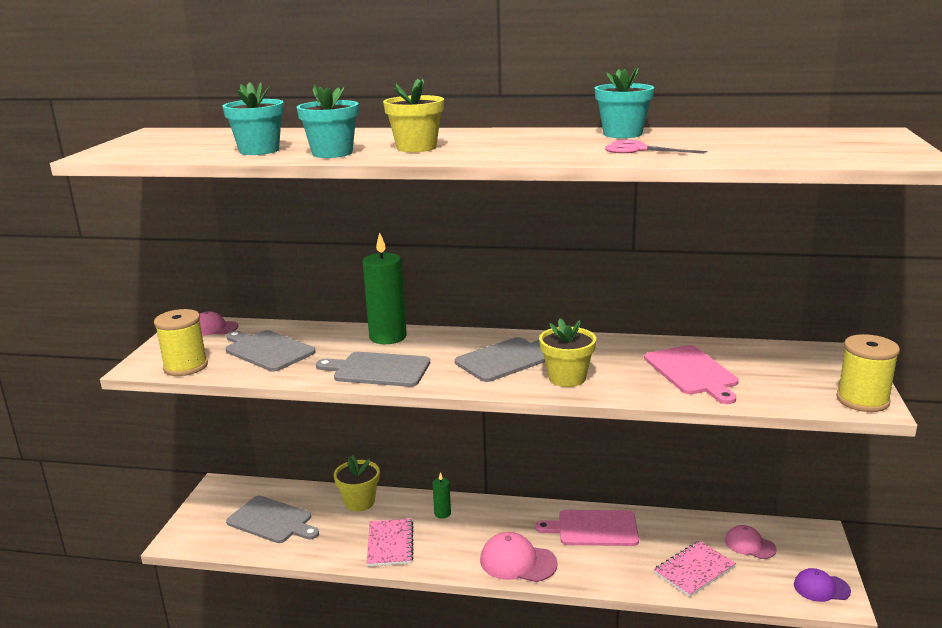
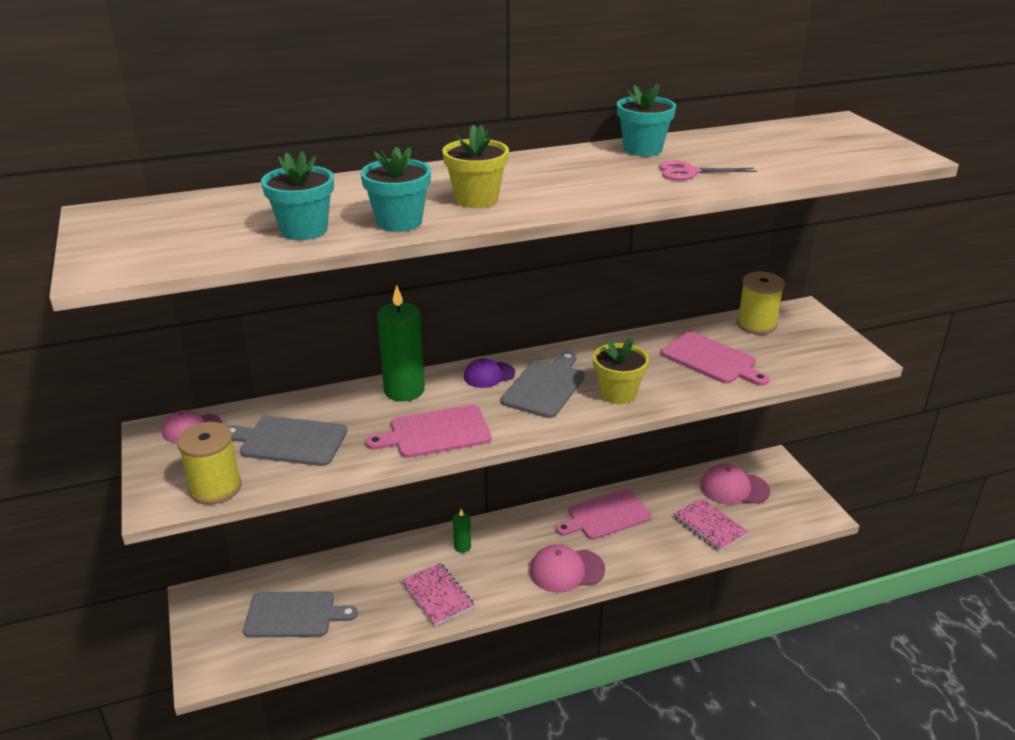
camera: 30 degrees left, 10 degrees up
grey cutting board [316,352,430,387] -> pink cutting board [365,405,492,458]
yellow flower pot [334,455,380,512] -> none
pink notebook [654,541,736,597] -> pink notebook turned 60 degrees counterclockwise [673,498,748,552]
pink cap [725,525,777,559] -> pink cap [700,464,770,505], size x1.55
purple cap [794,568,851,602] -> purple cap moved to [464,358,515,388]
yellow spool [836,334,900,412] -> yellow spool moved to [737,272,785,335]

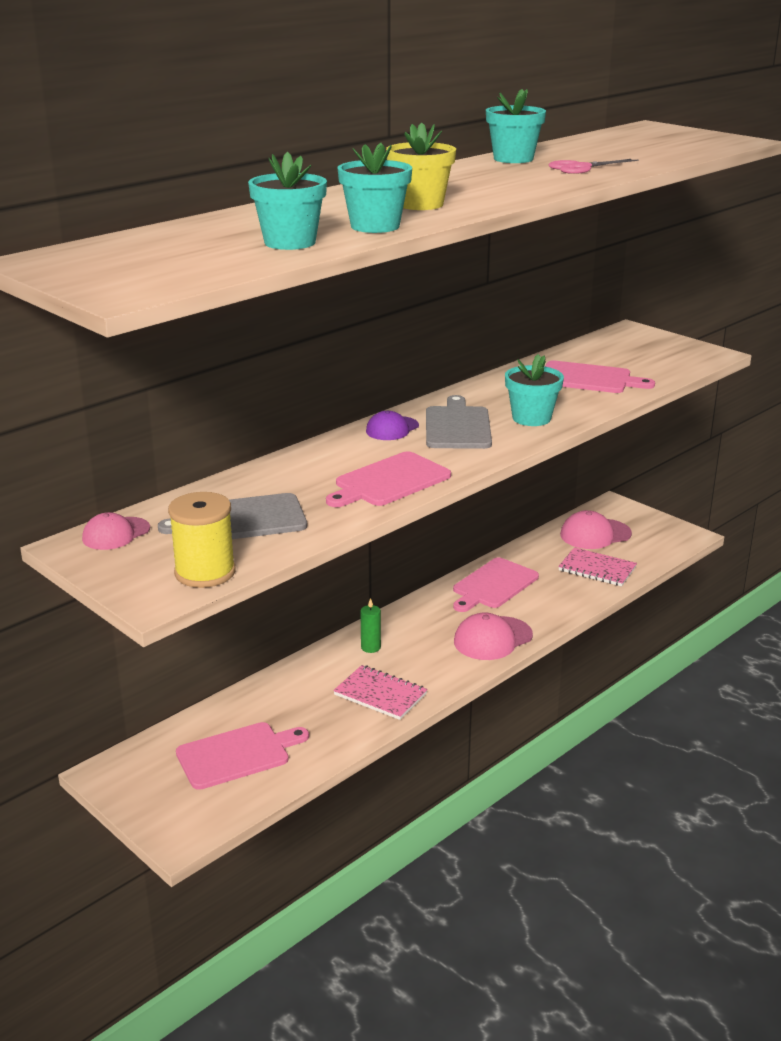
camera: 25 degrees left, 5 degrees down
grey cutting board [243,591,358,637] -> pink cutting board [176,722,309,790]
green candle [377,285,425,401] -> none
yellow flower pot [593,338,649,404] -> turquoise flower pot [505,354,564,426]
yellow spool [737,272,785,335] -> none

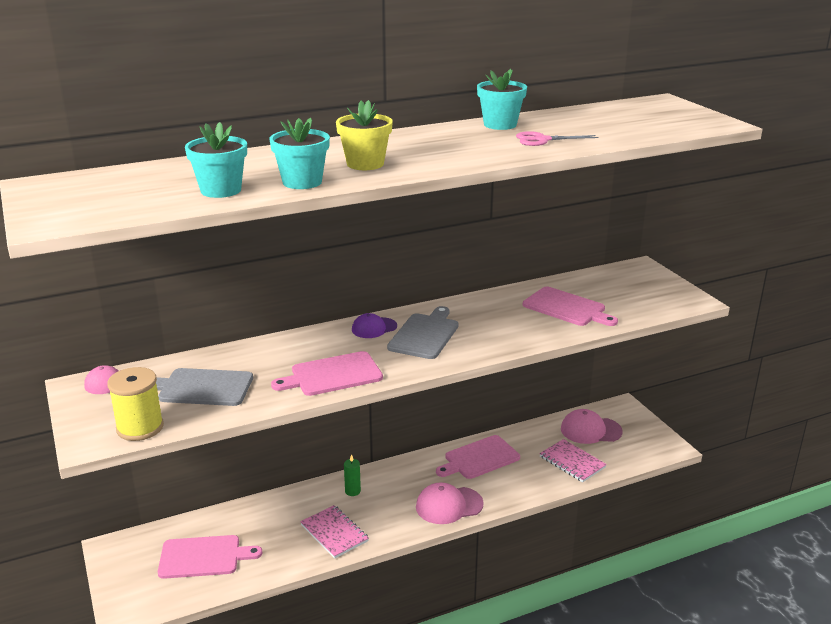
camera: 20 degrees right, 0 degrees up
turquoise flower pot [505,354,564,426] -> none

